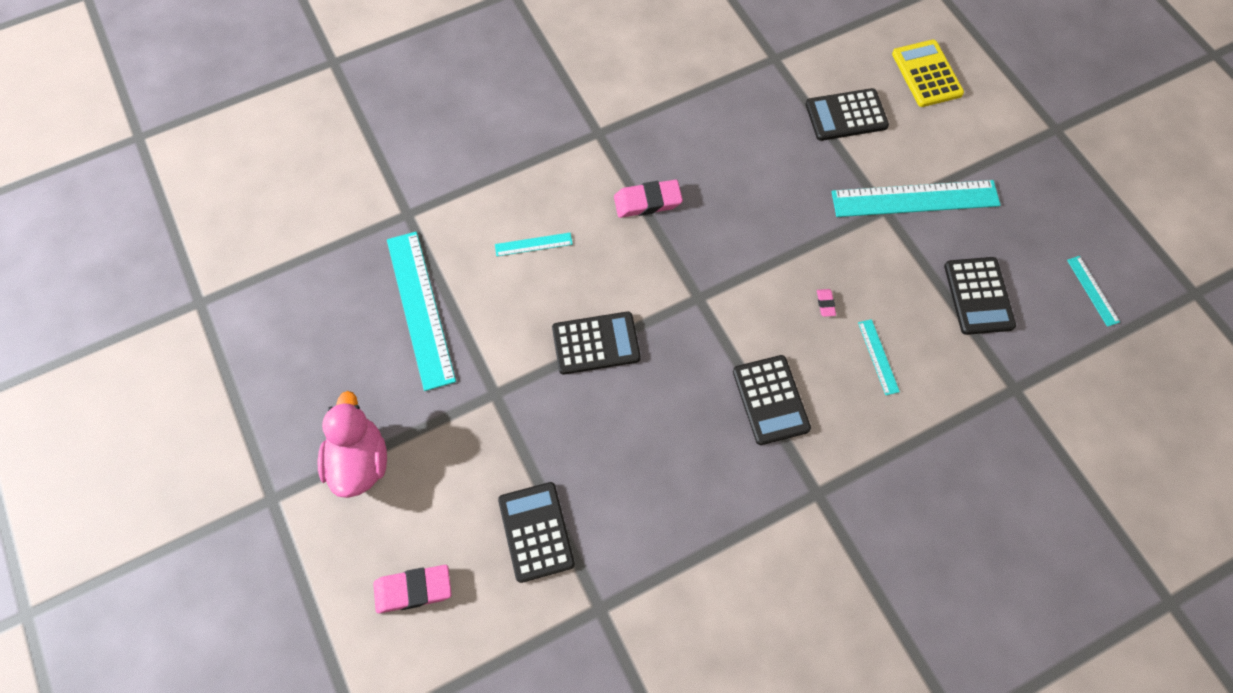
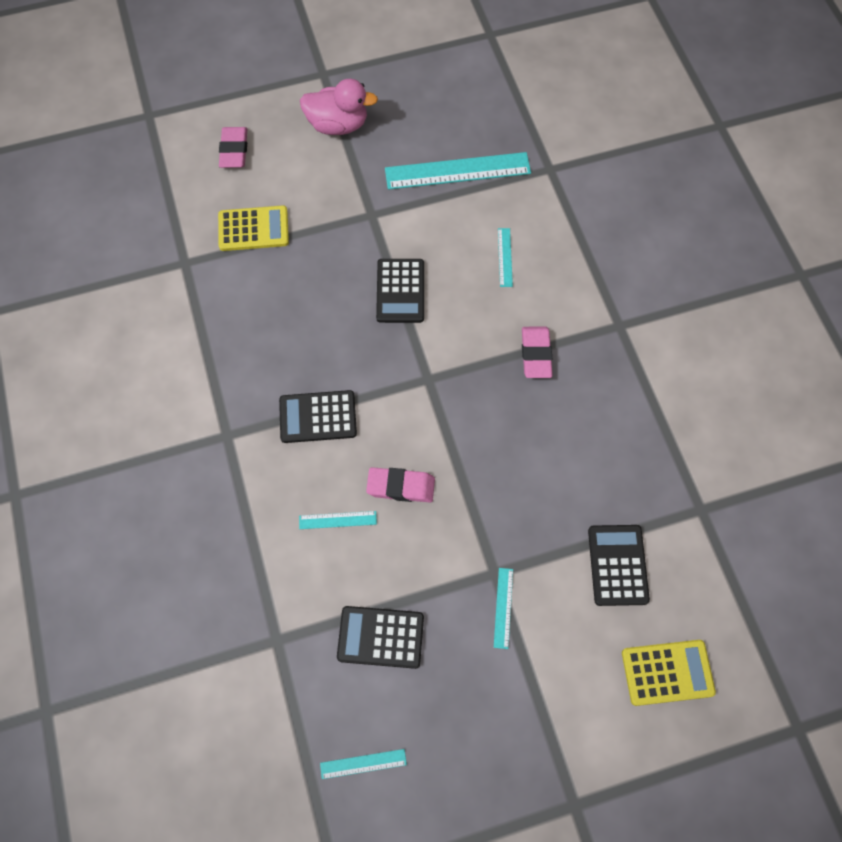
camera: 100 degrees right, 0 degrees up
black calculator [498,482,575,583] -> yellow calculator [218,205,289,251]
pink eraser [817,289,836,317] -> pink eraser [366,467,435,503], size x2.12
turquoise ruler [831,180,1001,217] -> turquoise ruler [494,568,513,649], size x0.45

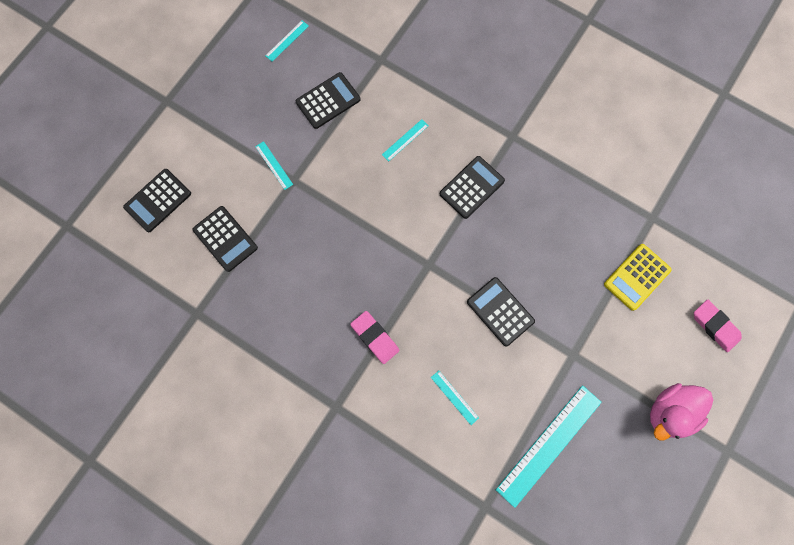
camera: 140 degrees right, 10 degrees up
pink eraser [366,467,435,503] -> none
yellow calculator [622,640,716,706] -> black calculator [123,169,191,232]

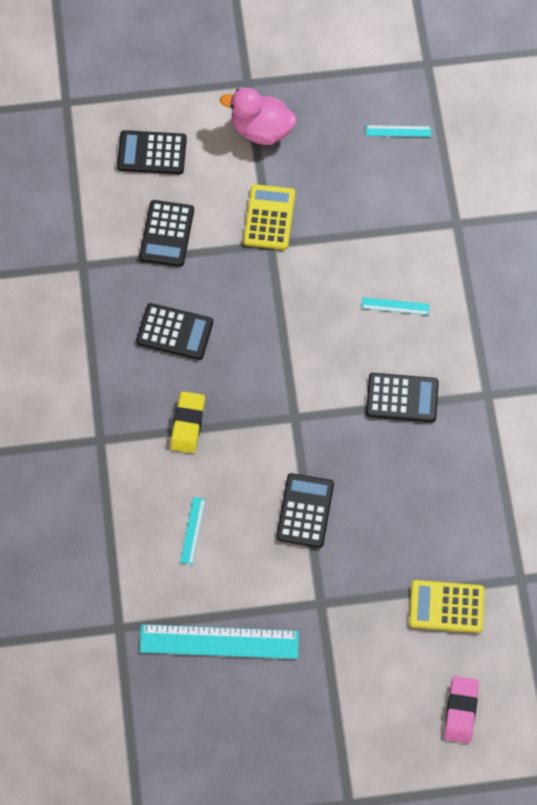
camera: 50 degrees right, 10 degrees down
turquoise ruler [255,141,293,190] -> yellow calculator [243,184,295,250]
black calculator [296,72,361,129] -> black calculator moved to [136,303,213,360]
pink eraser [350,311,399,364] -> yellow eraser [170,391,205,453]
pink duck [650,383,713,441] -> pink duck moved to [220,88,296,145]

